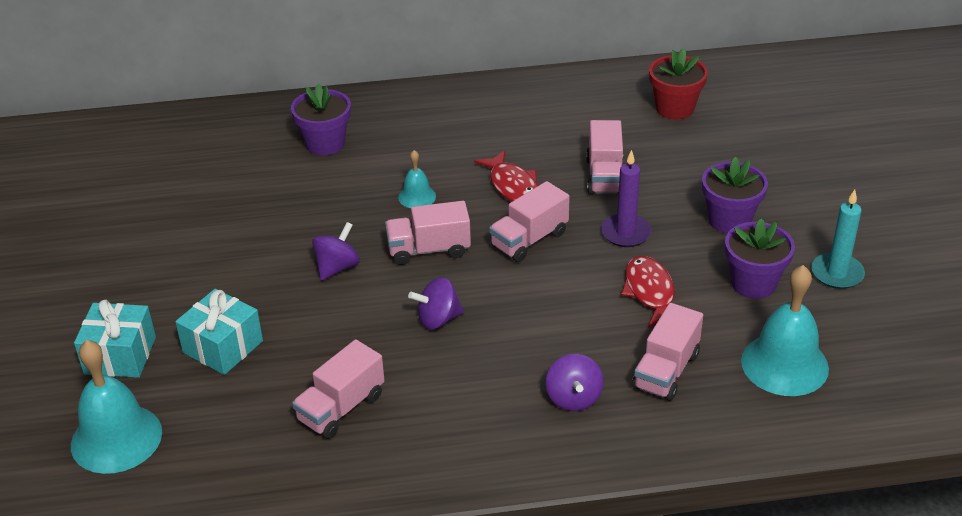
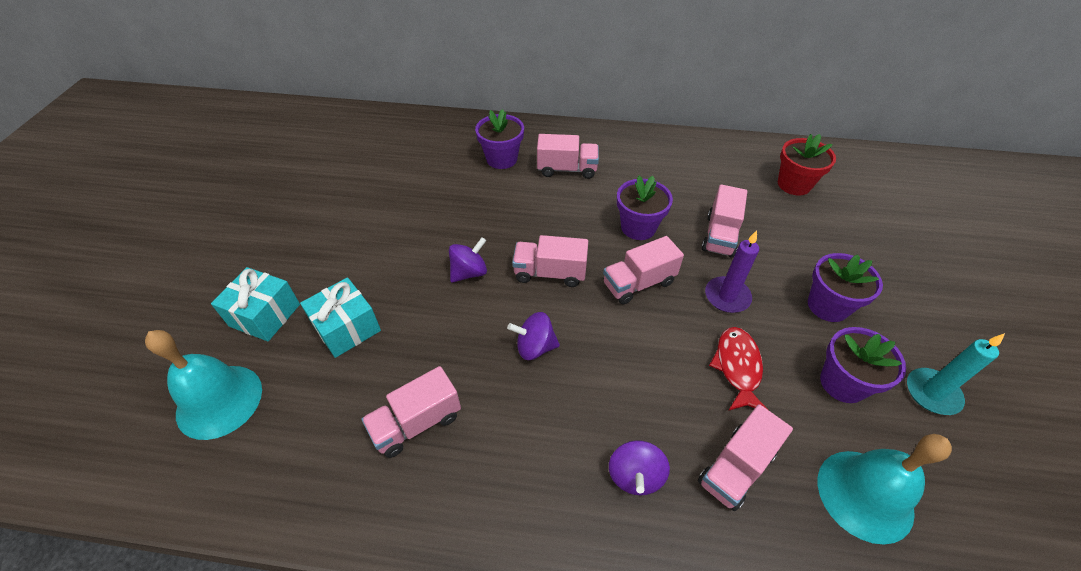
camera: 15 degrees right, 10 degrees up
turquoise bell [398,150,436,208] -> none
red fish [474,150,538,202] -> purple flower pot [617,176,673,240]
none -> pink truck [537,134,599,179]

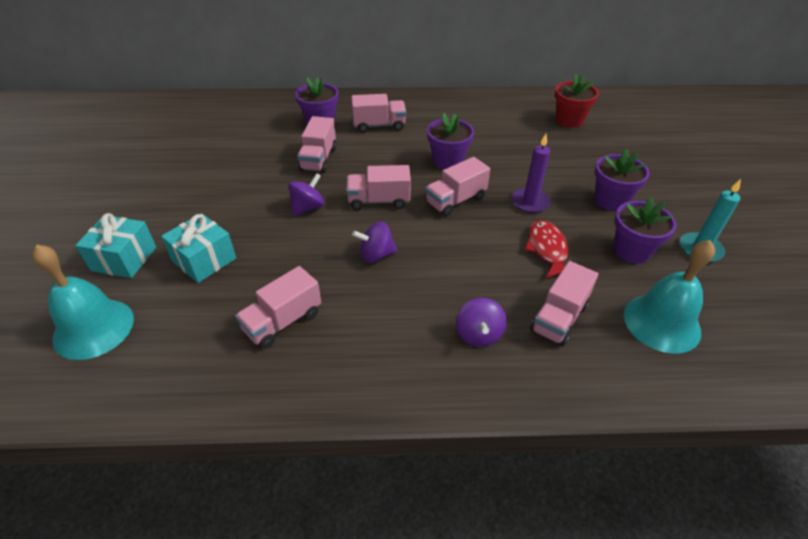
camera: 10 degrees left, 5 degrees down
pink truck [702,184,747,258] -> pink truck moved to [298,116,337,173]

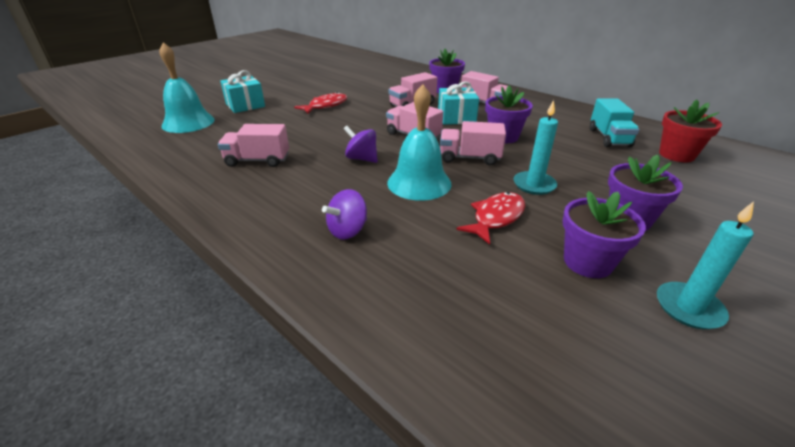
camera: 45 degrees right, 10 degrees down
turquoise gift [161,213,236,283] -> turquoise gift moved to [438,81,479,125]
purple spinning top [288,173,324,216] -> none
purple candle [511,134,551,213] -> turquoise candle [514,100,558,195]
pink truck [530,261,598,346] -> none
turquoise bell [624,240,715,354] -> turquoise bell moved to [387,84,452,201]
none -> red fish [294,92,347,114]
none -> turquoise truck [590,98,639,147]

